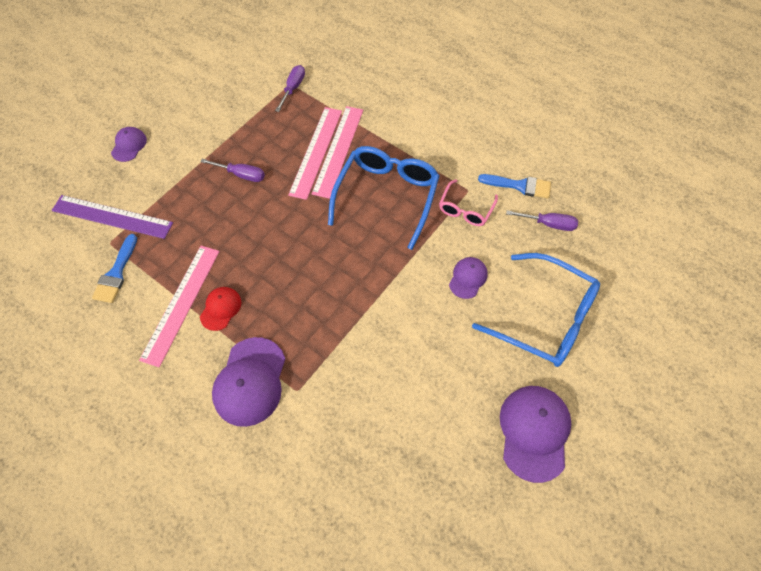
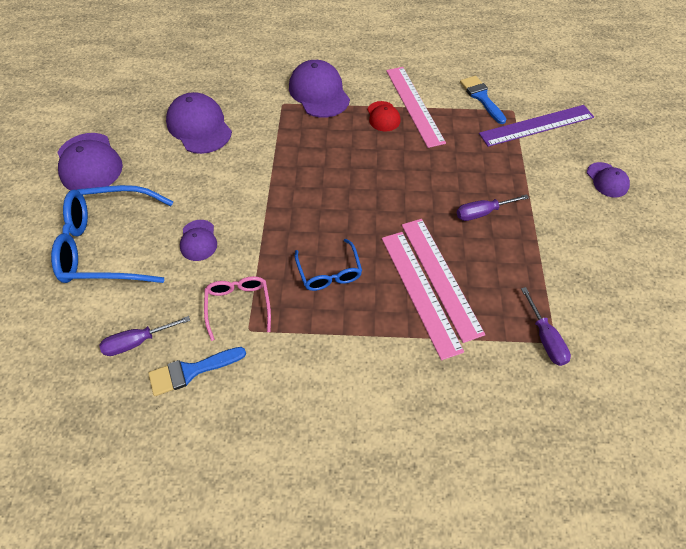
camera: 145 degrees right, 5 degrees down
blue glasses [328,146,439,250] -> blue glasses [295,239,362,291], size x0.54
none -> purple cap [166,92,232,154]

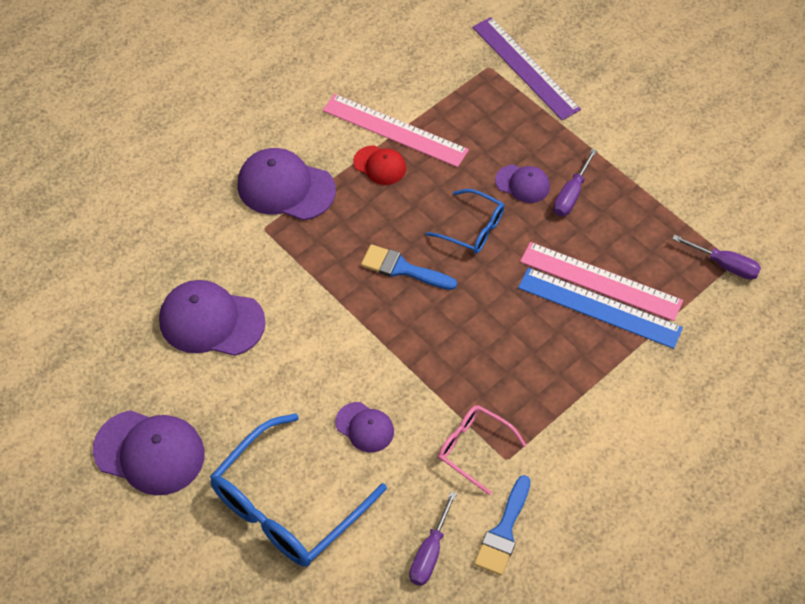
camera: 45 degrees left, 0 degrees up
blue glasses [295,239,362,291] -> blue glasses moved to [426,189,505,254]
pink ruler [382,232,464,360] -> blue ruler [518,268,683,349]
blue brush [460,76,506,124] -> blue brush moved to [361,244,457,290]
purple ruler [479,105,594,147] -> purple ruler turned 60 degrees counterclockwise [472,17,581,120]
purple cap [587,162,630,197] -> purple cap moved to [495,164,550,203]

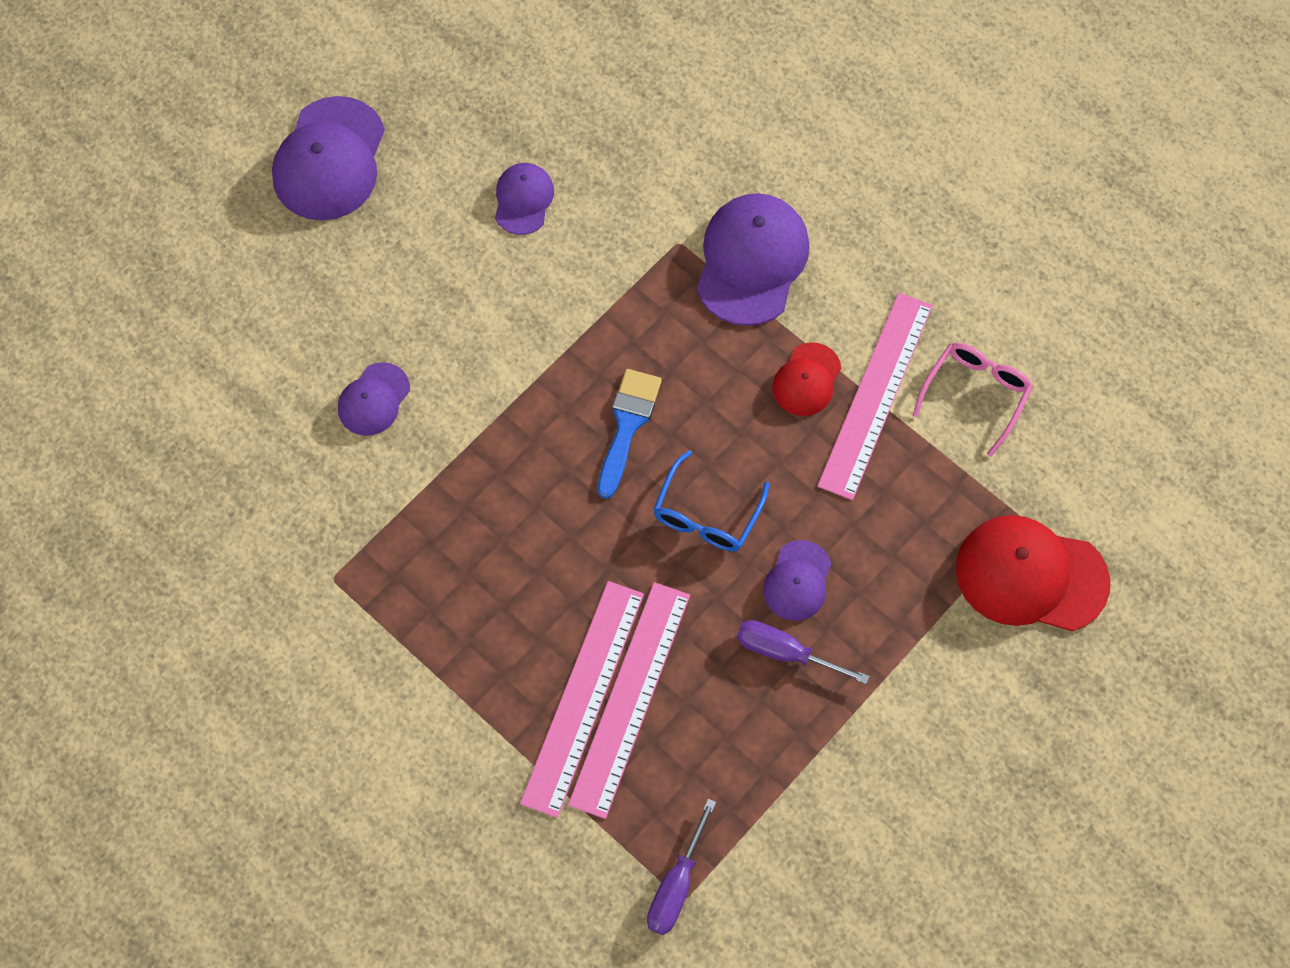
camera: 85 degrees right, 10 degrees up
purple cap [159,280,266,356] -> purple cap [495,163,554,235], size x0.55
blue glasses [210,413,387,566] -> none
purple screwdriver [409,491,457,586] -> none
pink glasses [438,405,527,495] -> pink glasses moved to [913,343,1033,457]
purple ruler [472,17,581,120] -> red cap [956,515,1110,631]
blue brush [474,475,531,575] -> none
blue ruler [518,268,683,349] -> pink ruler [520,581,644,818]

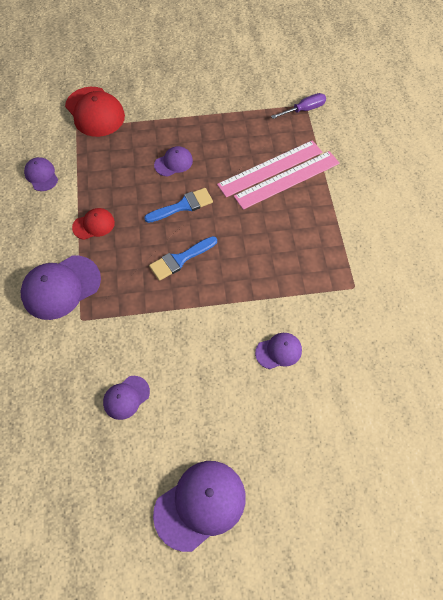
camera: 140 degrees left, 5 degrees down
blue glasses [653,450,769,552] -> blue brush [144,188,213,223]
purple screwdriver [737,620,870,684] -> none
pink ruler [817,293,933,500] -> none
pink glasses [913,343,1033,457] -> purple cap [24,157,58,191]

